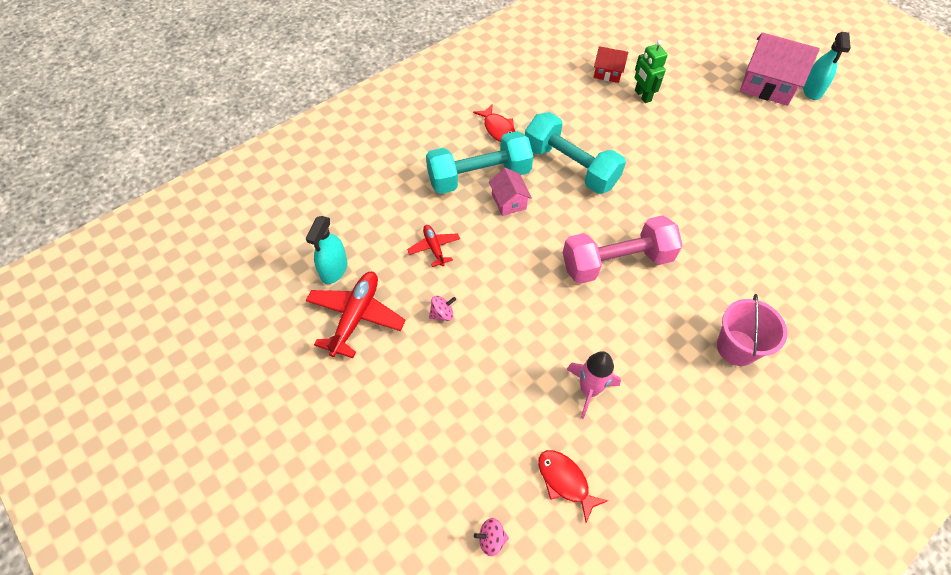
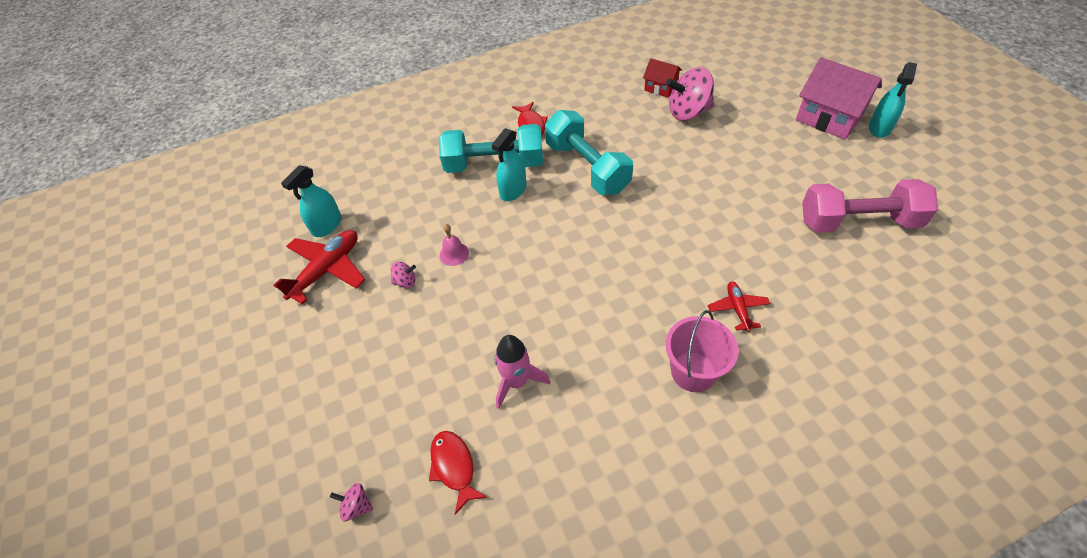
camera: 20 degrees right, 5 degrees down
red plane [407,225,460,267] -> red plane moved to [708,281,770,332]
pink house [489,168,532,216] -> turquoise spray bottle [492,128,526,201]
pink dumbbell [563,215,683,284] -> pink dumbbell moved to [802,179,938,233]
green robot [635,40,668,103] -> pink spinning top [666,67,714,121]
none -> pink bell [440,224,469,266]

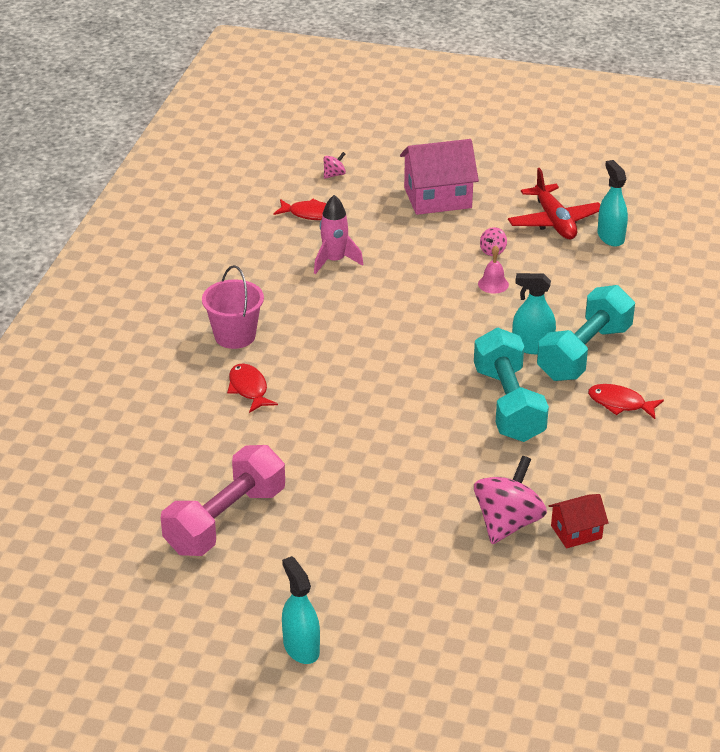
camera: 125 degrees right, 15 degrees down
turquoise spray bottle [492,128,526,201] -> turquoise spray bottle turned 60 degrees counterclockwise [512,273,556,354]
turquoise dumbbell [545,110,633,195] -> turquoise dumbbell turned 75 degrees clockwise [474,328,549,442]
red plane [708,281,770,332] -> red fish [227,363,278,413]
pink house [796,57,882,140] -> pink house moved to [400,139,479,215]

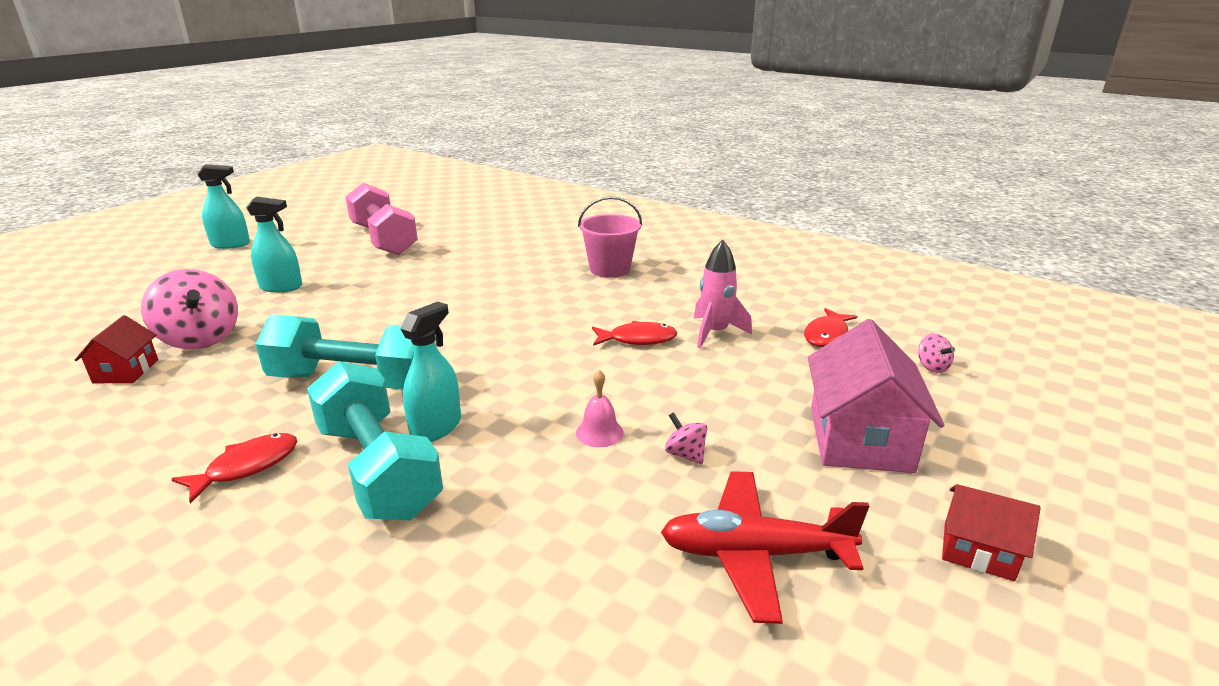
camera: 110 degrees right, 10 degrees down
red fish [227,363,278,413] -> red fish moved to [592,321,677,346]
turquoise spray bottle [597,160,628,247] -> turquoise spray bottle moved to [246,197,302,292]
none -> red house [942,484,1041,581]

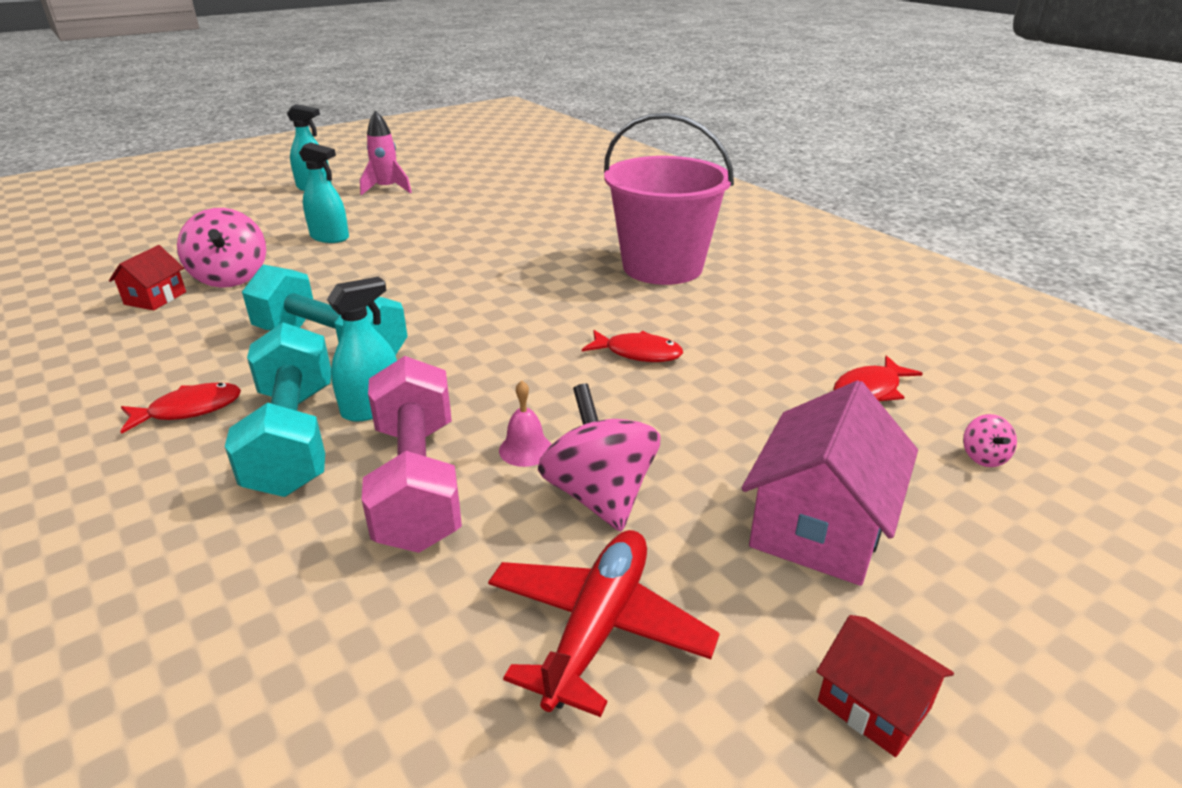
camera: 20 degrees right, 5 degrees up
pink dumbbell [345,183,418,255] -> pink dumbbell moved to [362,356,462,553]
pink bucket [578,196,642,278] -> pink bucket [604,113,734,285], size x1.71
red plane [661,471,869,624] -> red plane turned 90 degrees clockwise [488,530,720,717]
pink spinning top [665,412,707,465] -> pink spinning top [538,383,661,531], size x2.21
pink rocket [694,240,752,348] -> pink rocket moved to [360,110,412,195]

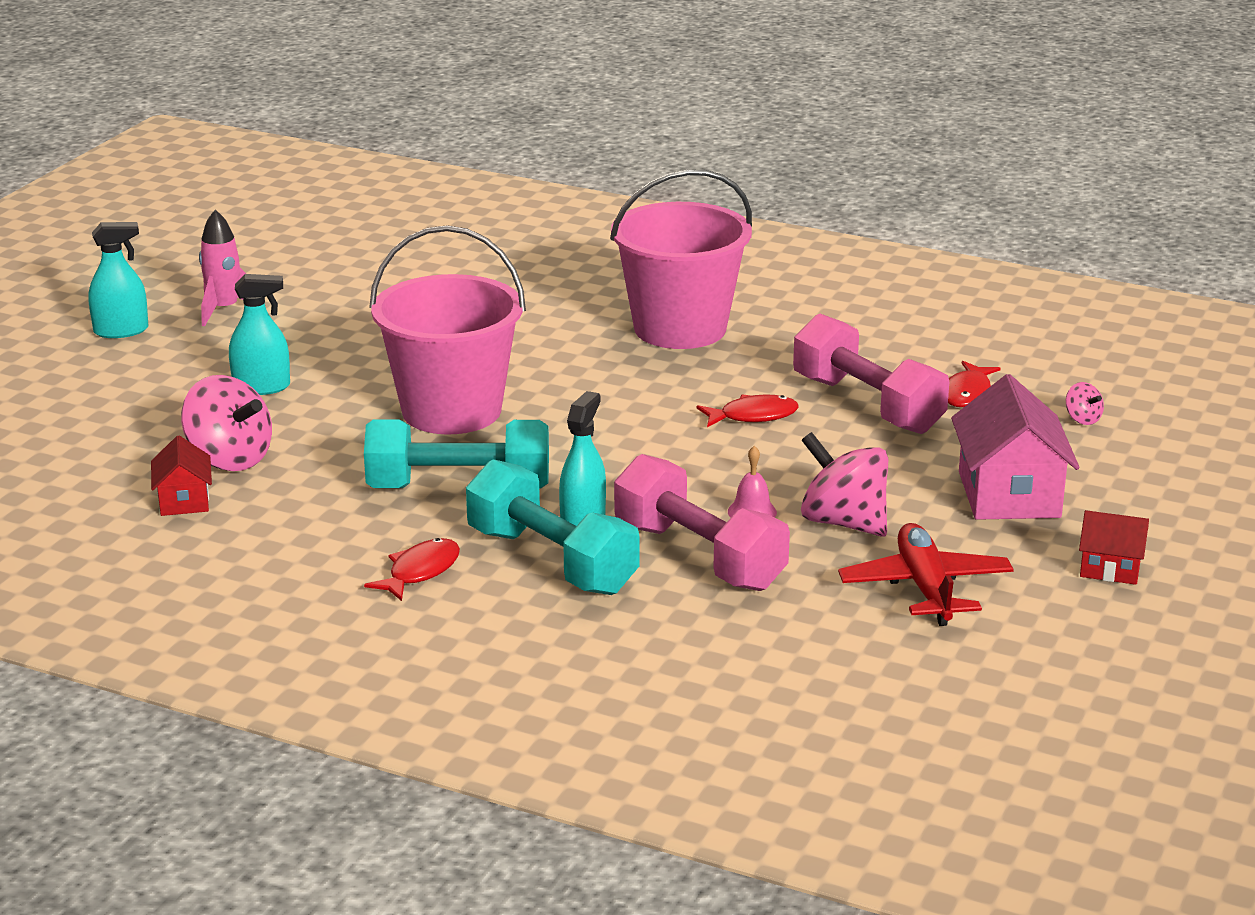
camera: 30 degrees left, 5 degrees down
none -> pink bucket [369,225,526,434]
none -> pink dumbbell [793,314,949,434]

